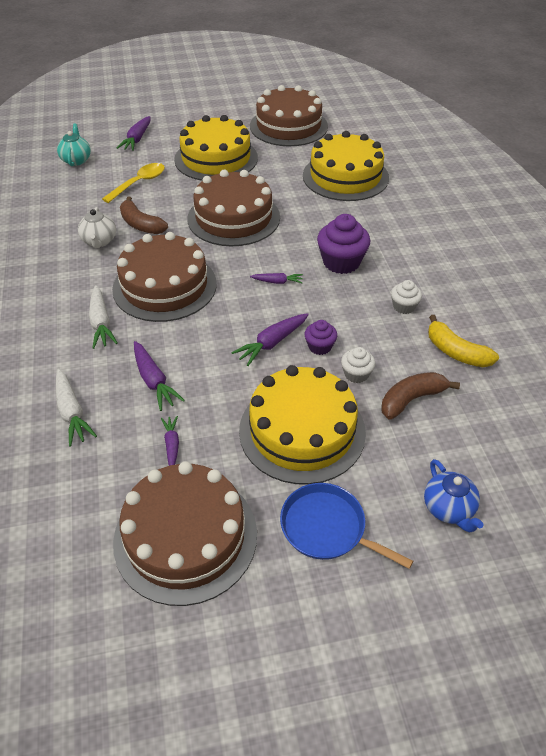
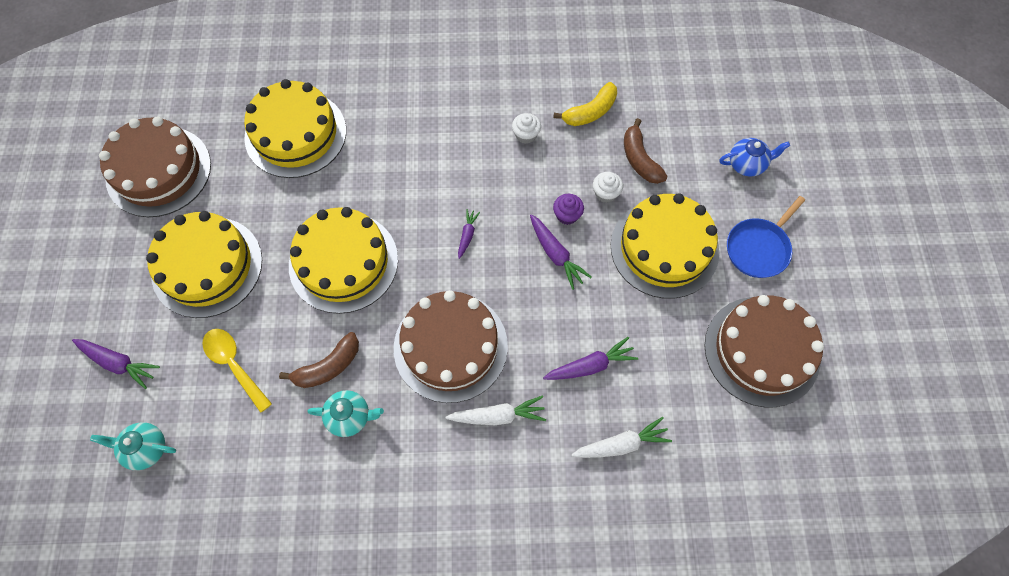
camera: 80 degrees left, 20 degrees up
white teapot [78,207,116,248] -> turquoise teapot [308,390,384,437]
purple carrot [161,416,179,466] -> none
brown cake [188,170,280,246] -> yellow cake [289,207,398,314]
purple cupcake [317,214,370,274] -> none

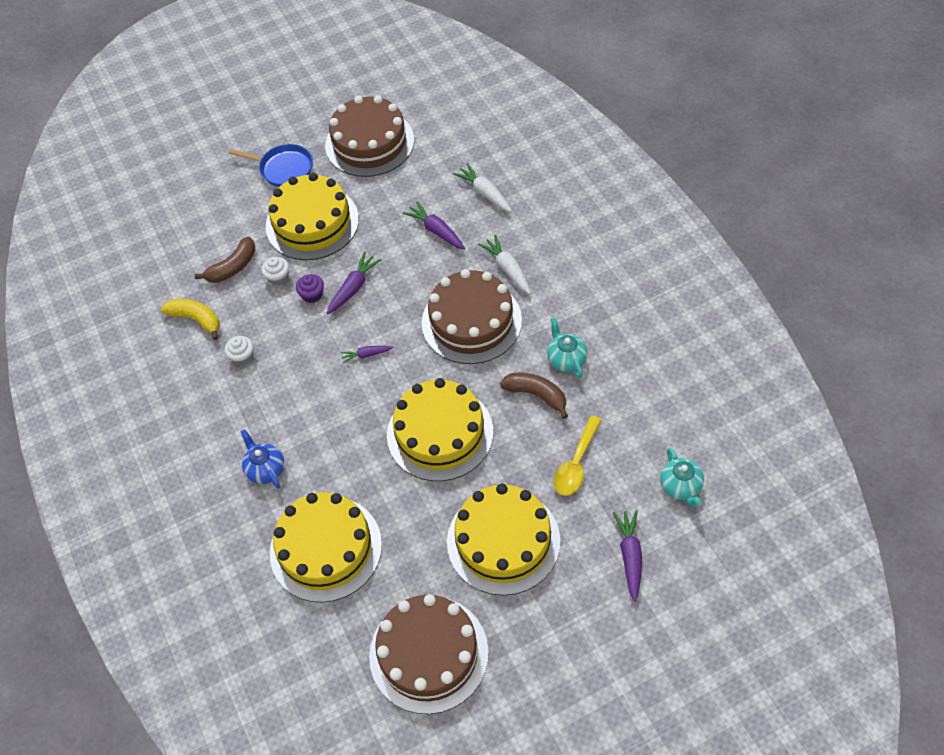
camera: 110 degrees left, 10 degrees down
blue teapot [719,138,790,176] -> blue teapot moved to [240,429,284,489]

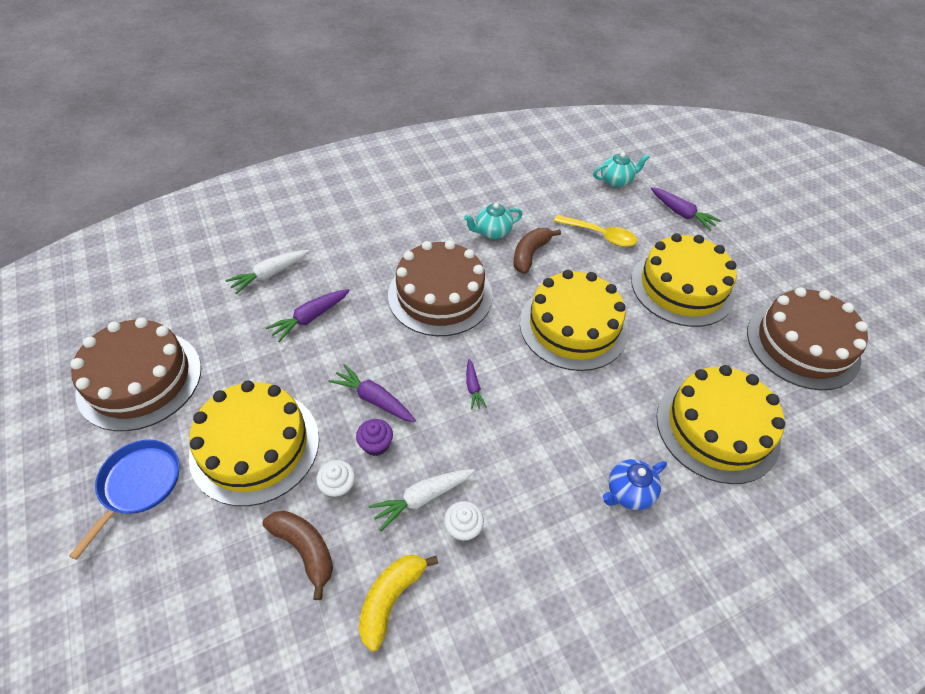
camera: 95 degrees left, 5 degrees down
white carrot [478,235,531,294] -> white carrot moved to [368,469,475,531]
purple carrot [613,510,642,602] -> purple carrot turned 135 degrees counterclockwise [651,187,721,231]

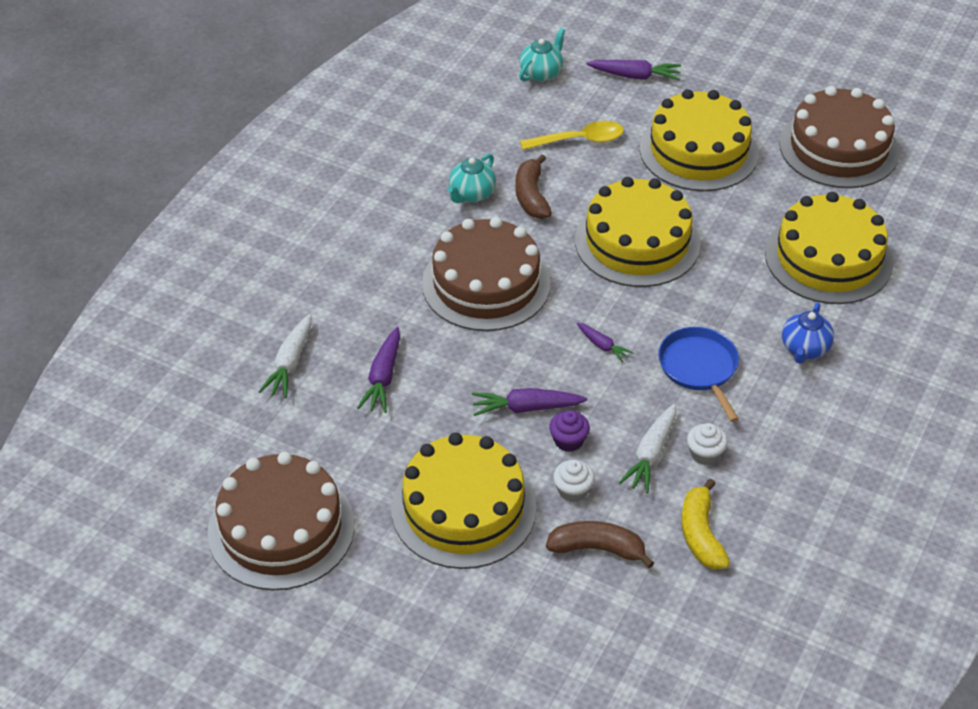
camera: 35 degrees left, 5 degrees down
blue pan [69,440,179,560] -> blue pan moved to [658,327,739,422]

